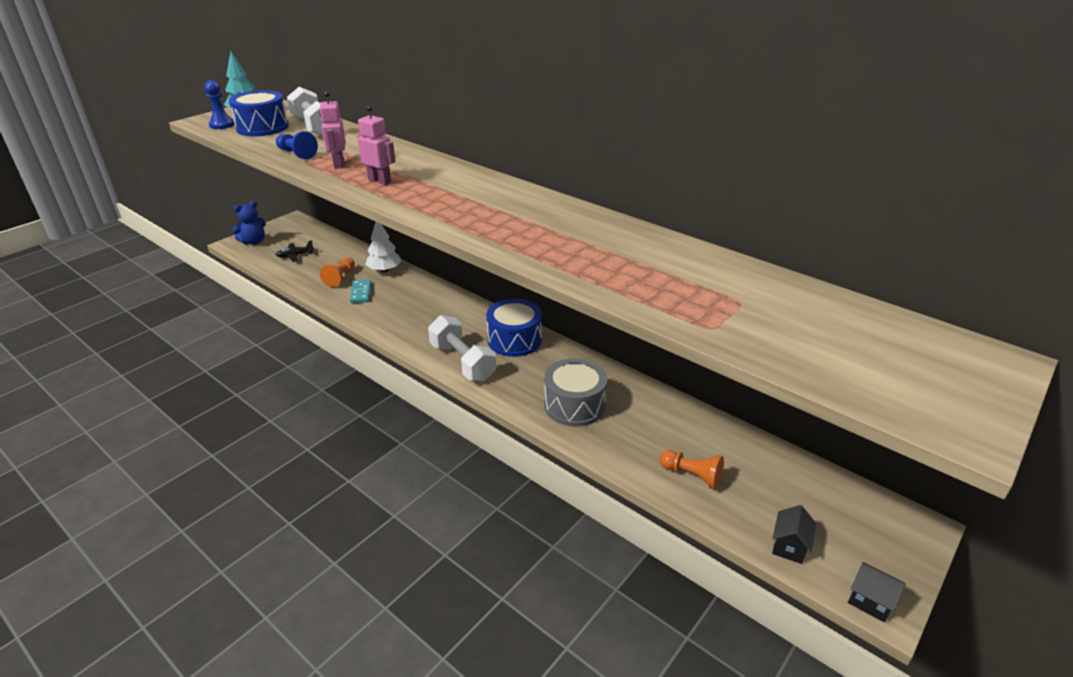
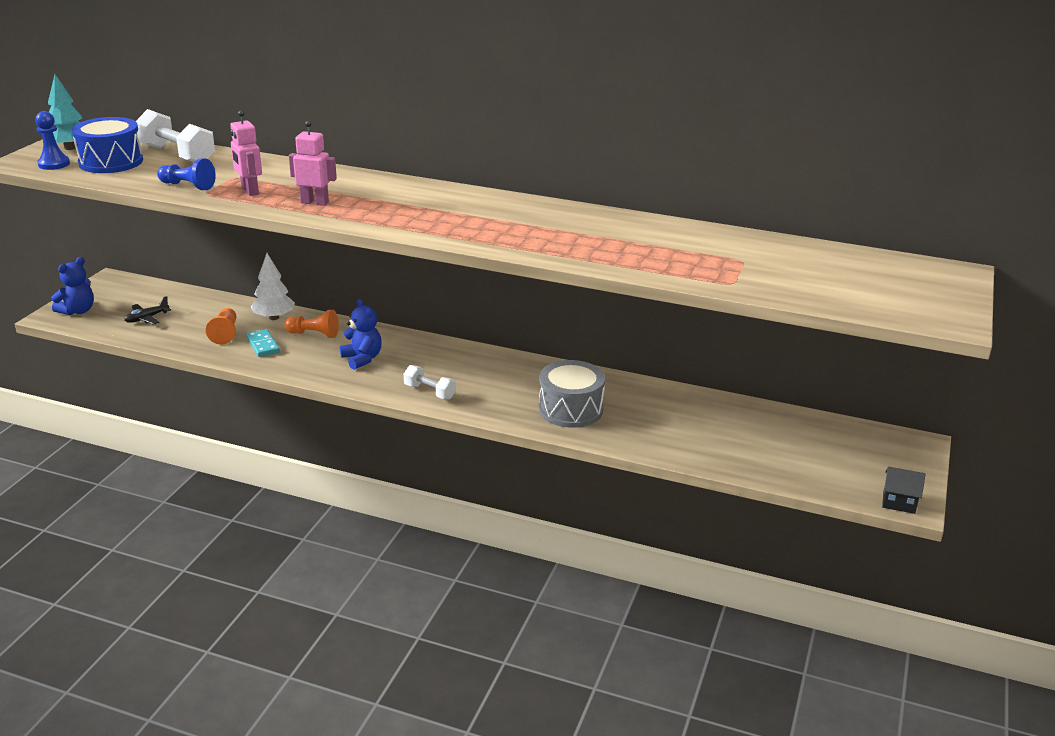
camera: 20 degrees left, 5 degrees down
white dumbbell [428,315,496,381] -> white dumbbell [404,365,456,400], size x0.57
blue drum [486,299,542,357] -> none
orange pawn [659,450,724,490] -> orange pawn moved to [284,310,339,338]
black house [772,505,816,564] -> none
none -> blue teddy bear [340,299,382,370]

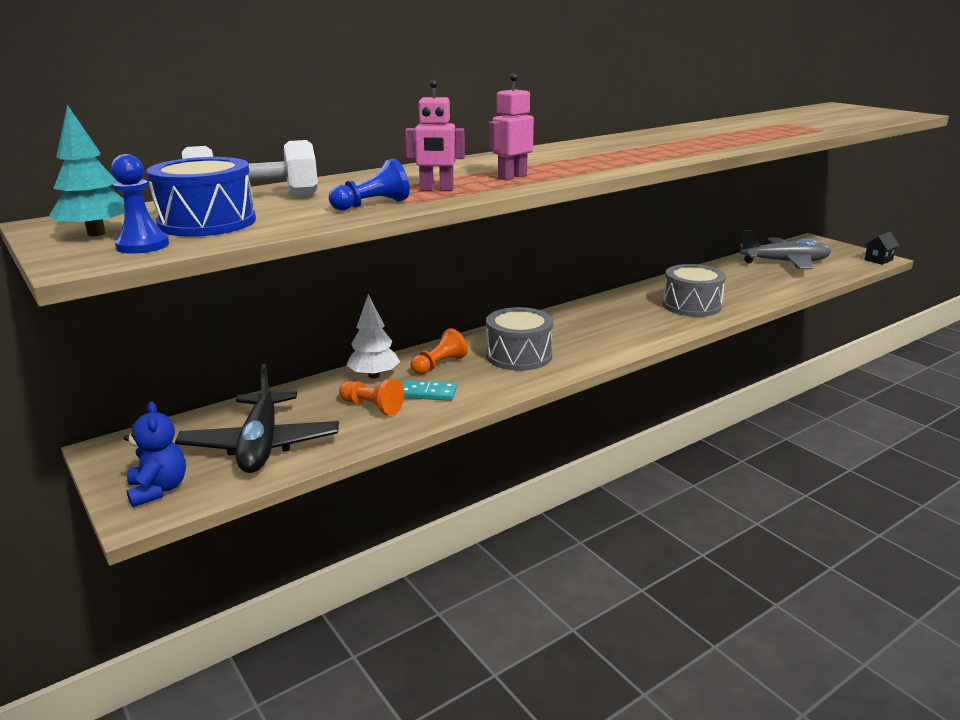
camera: 55 degrees left, 5 degrees down
black plane [124,296,171,325] -> black plane [175,364,339,473], size x2.20
blue teddy bear [340,299,382,370] -> grey drum [486,307,553,371]
white dumbbell [404,365,456,400] -> none
none -> grey plane [739,230,831,269]

